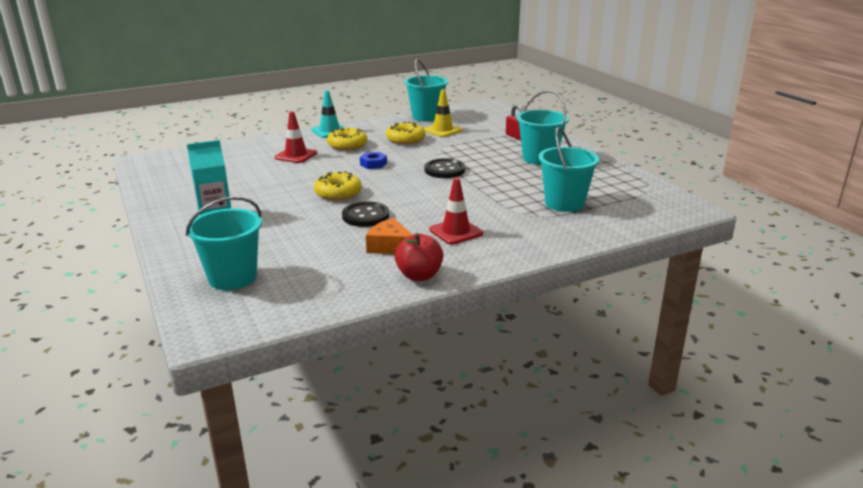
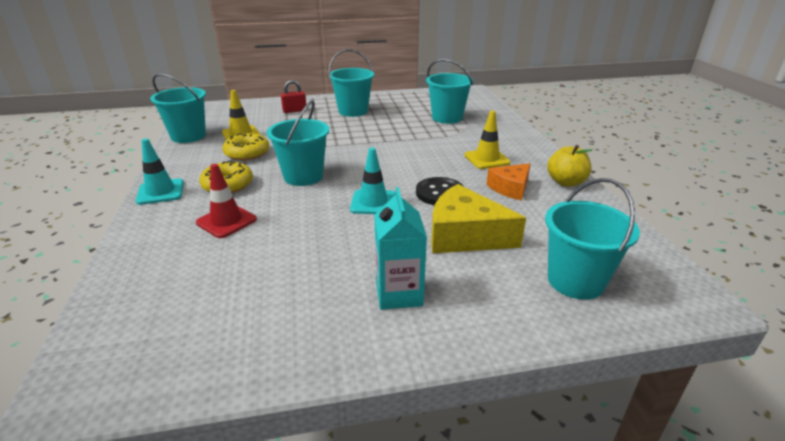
camera: 75 degrees left, 5 degrees up
yellow donut [314,171,362,201] -> turquoise traffic cone [350,148,395,214]
blue nut [360,152,387,169] -> turquoise bucket [267,100,329,186]
red apple [395,233,443,281] -> yellow apple [547,145,592,187]
black button [424,158,465,178] -> none
red traffic cone [429,178,483,245] -> yellow traffic cone [464,111,511,169]
none -> yellow cheese [431,184,526,253]

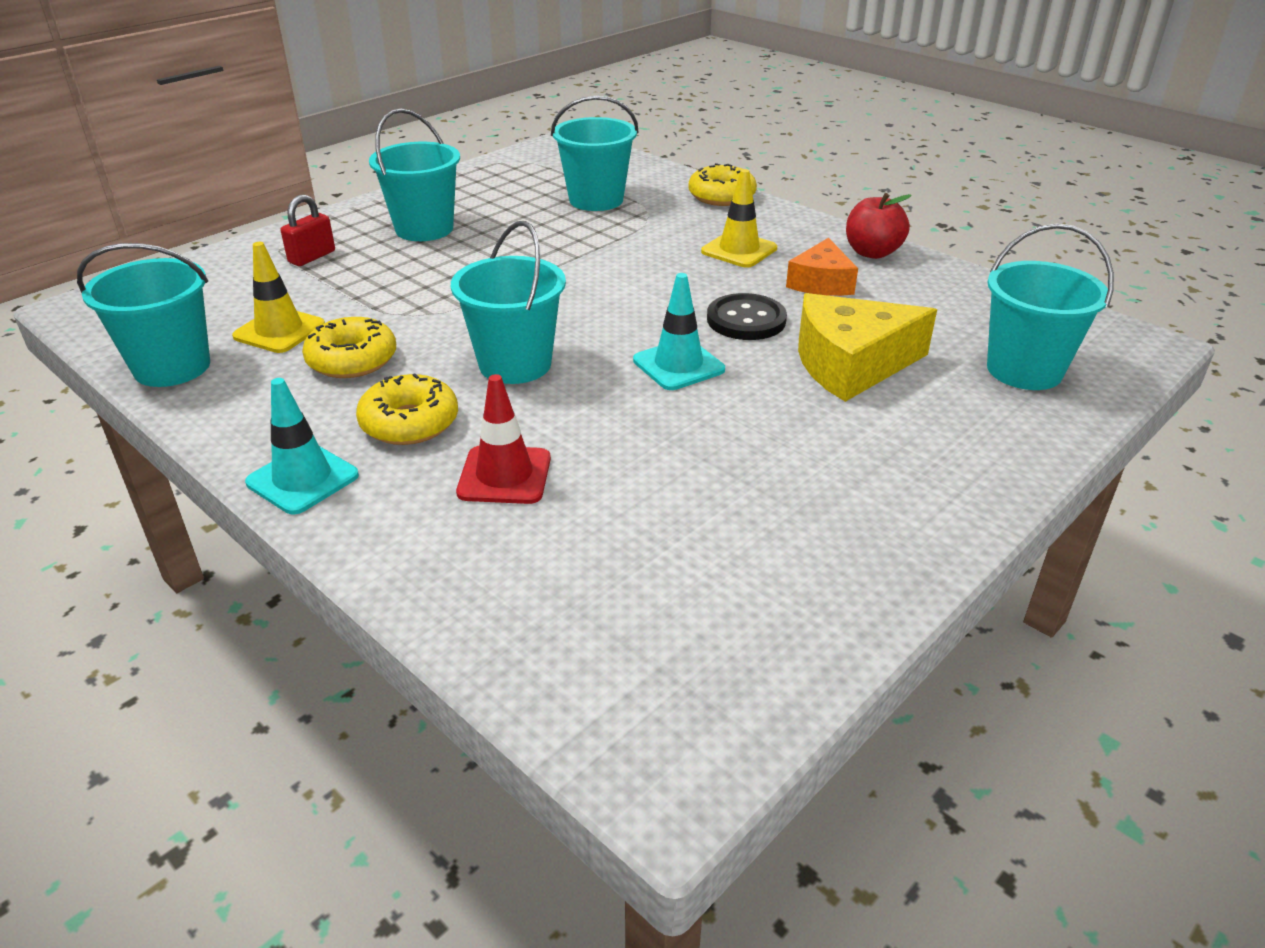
camera: 35 degrees left, 5 degrees up
turquoise carton [374,187,427,310] -> none
yellow apple [547,145,592,187] -> red apple [846,193,912,259]
none -> yellow donut [689,163,757,206]

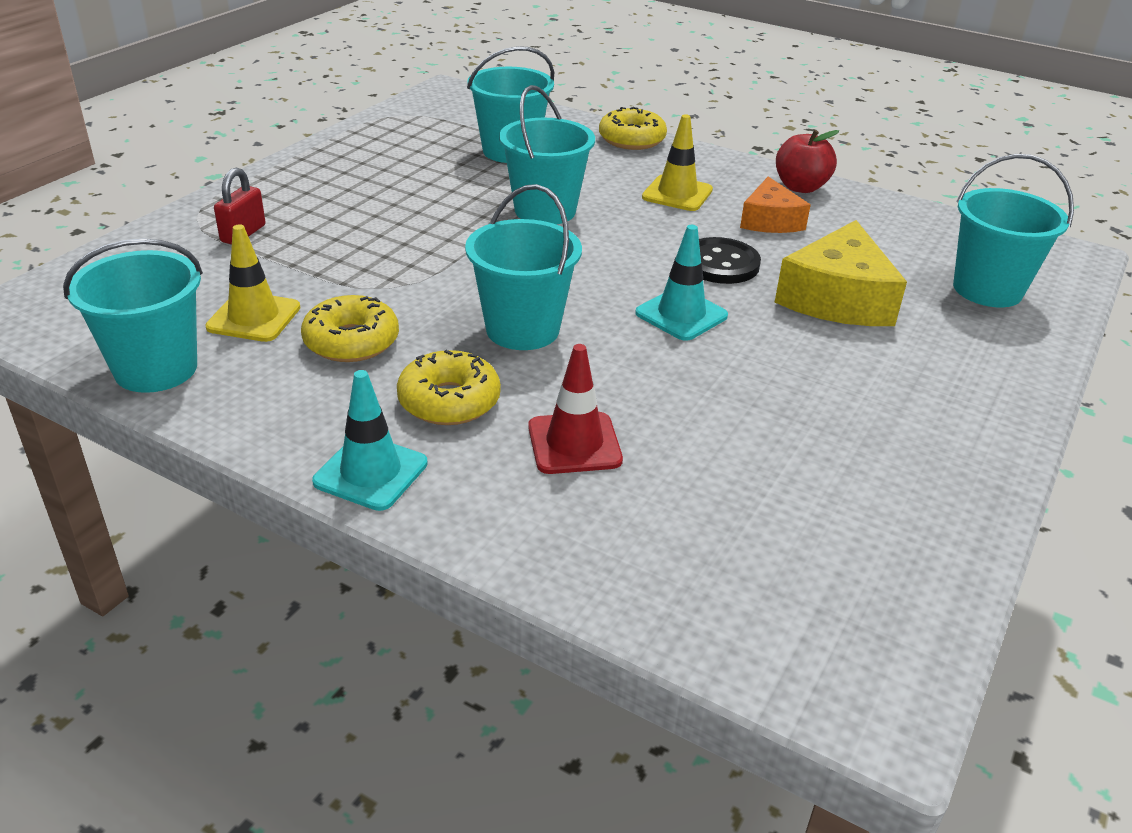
camera: 15 degrees left, 0 degrees up
turquoise bucket [369,109,460,241] -> turquoise bucket moved to [499,85,595,225]
yellow cheese [798,293,937,402] -> yellow cheese turned 45 degrees counterclockwise [775,220,907,326]

